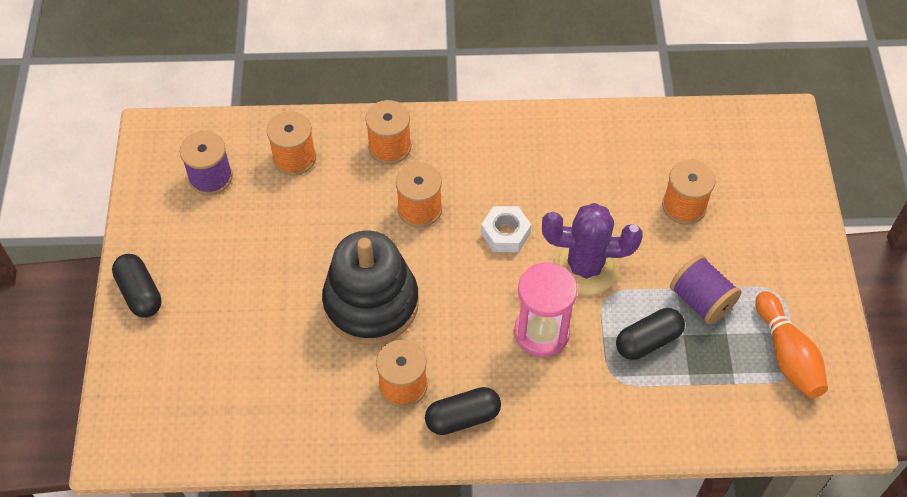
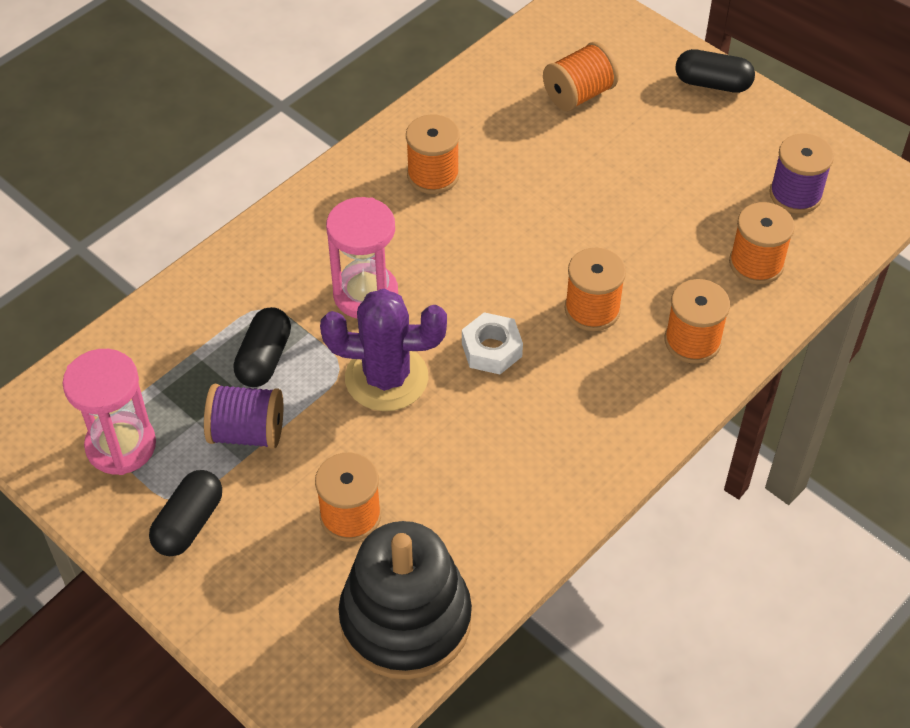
camera: 135 degrees right, 5 degrees down
black stacking toy [322,231,419,345] -> black stacking toy moved to [339,521,472,679]
black capsule [425,387,501,435] -> black capsule moved to [149,470,222,556]
purple cactus [542,203,643,295] -> purple cactus turned 45 degrees clockwise [320,289,447,411]
orange bowling pin [755,291,828,398] -> pink hourglass [62,349,156,475]
none -> orange spool [543,42,619,111]

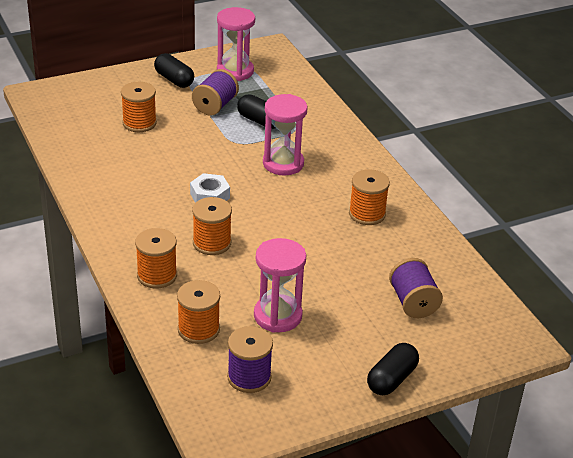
camera: 110 degrees right, 15 degrees down
purple cactus [320,289,447,411] -> none
black stacking toy [339,521,472,679] -> none
orange spool [543,42,619,111] -> purple spool [389,258,443,318]
none -> pink hourglass [254,238,306,333]

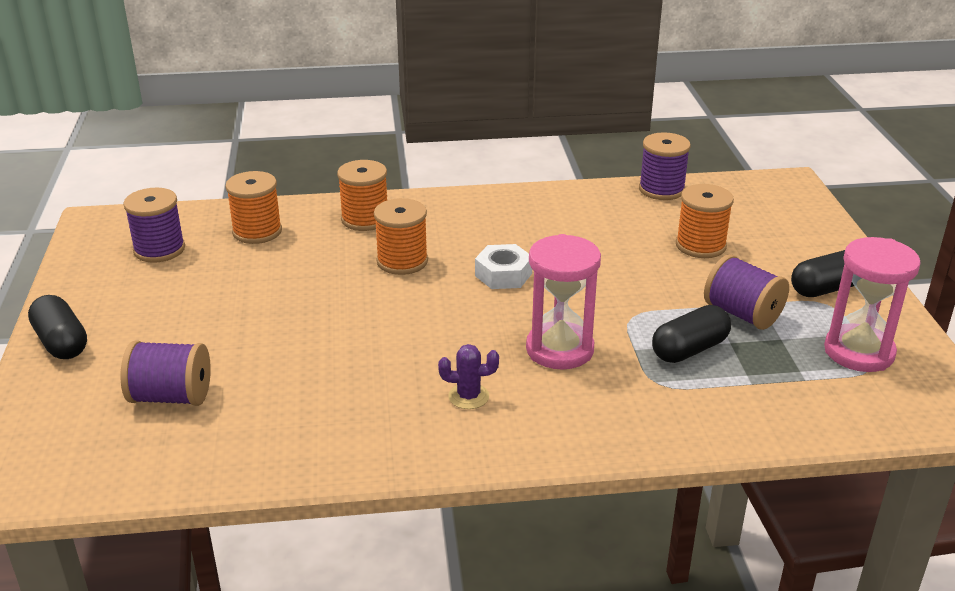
camera: 110 degrees right, 5 degrees down
pink hourglass [254,238,306,333] -> none
orange spool [349,169,390,225] -> none
none -> purple cactus [438,344,499,409]
none -> purple spool [639,132,691,200]

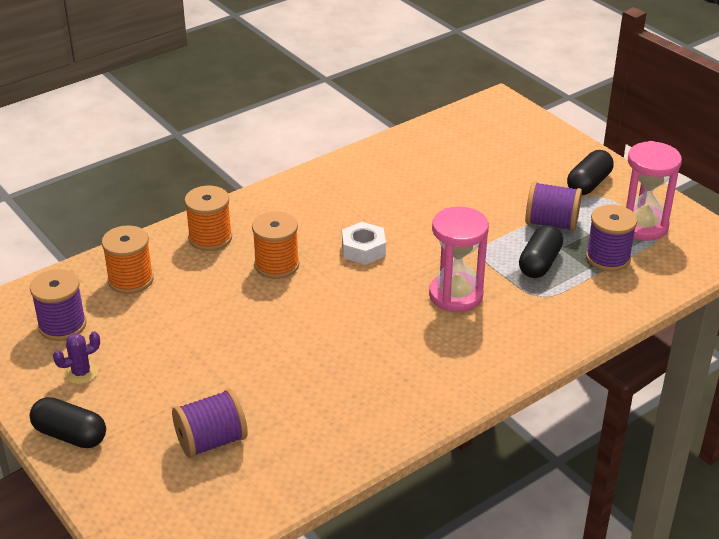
camera: 30 degrees left, 5 degrees up
purple cactus [438,344,499,409] -> purple cactus moved to [53,331,100,384]
purple spool [639,132,691,200] -> purple spool moved to [586,204,637,271]
orange spool [676,184,734,258] -> none

